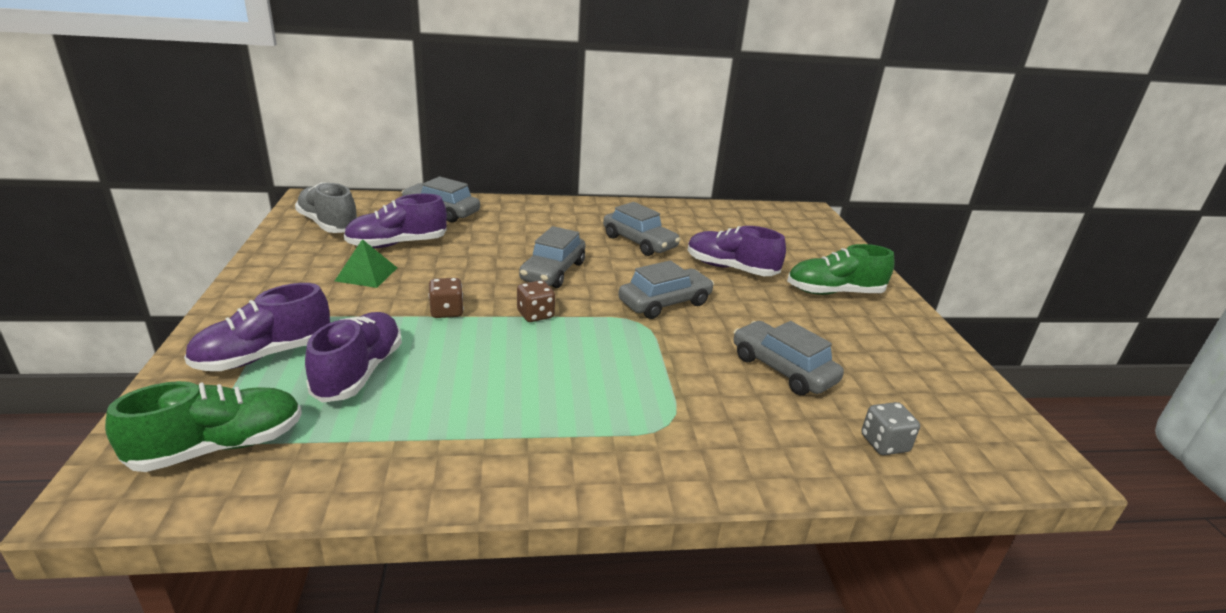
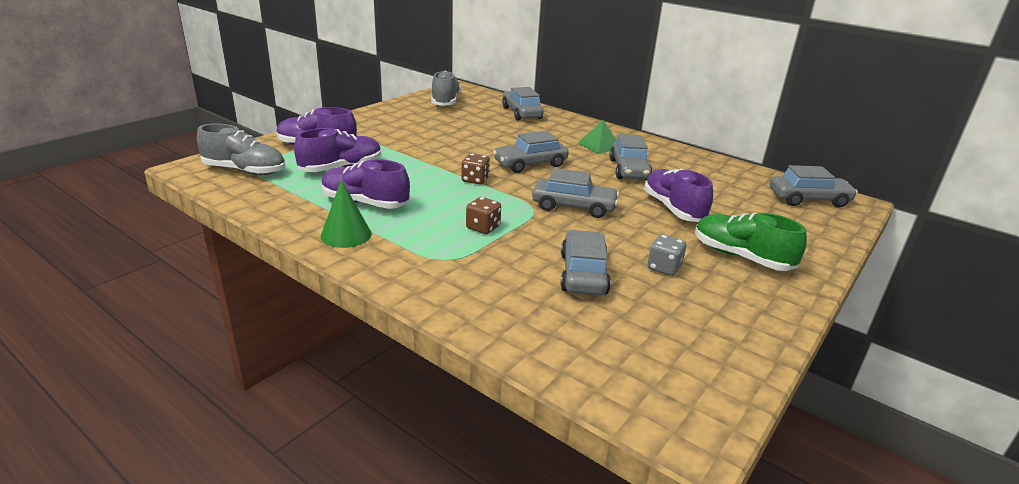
camera: 45 degrees right, 0 degrees up
green shoe [105,381,302,472] -> grey shoe [197,124,285,175]
green pyramid [335,239,397,288] -> green pyramid moved to [578,120,616,154]
purple shoe [344,194,447,248] -> purple shoe moved to [321,159,410,209]
brown dice [429,278,464,318] -> brown dice moved to [466,197,501,234]
grey dice [861,402,920,455] -> grey dice moved to [647,234,686,276]
none -> green cone [321,180,372,248]
none -> grey car [770,165,858,207]

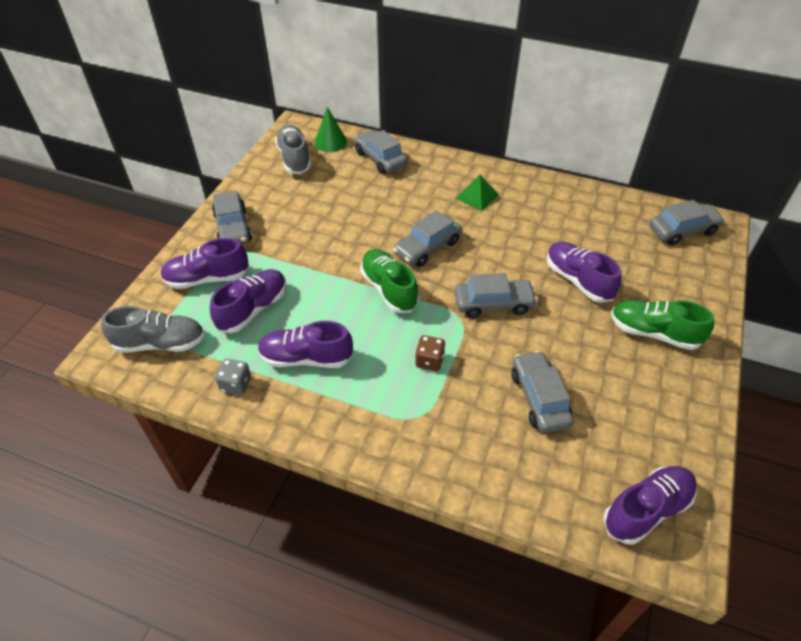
camera: 15 degrees left, 20 degrees up
green cone [321,180,372,248] -> green cone moved to [314,107,347,152]
brown dice [461,153,490,184] -> green shoe [360,249,419,313]
grey car [610,134,652,180] -> grey car moved to [212,191,252,244]
grey dice [647,234,686,276] -> grey dice moved to [215,359,251,395]
none -> purple shoe [603,466,697,544]

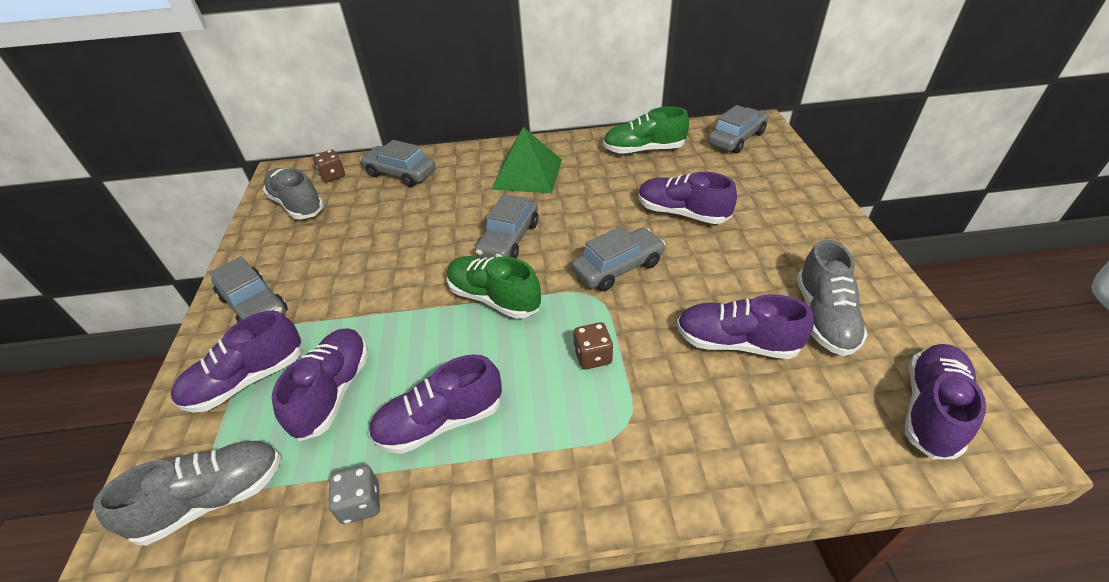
camera: 25 degrees left, 5 degrees down
green cone [314,107,347,152] -> brown dice [313,150,345,182]
green pyramid [456,175,499,211] -> green pyramid [492,127,562,193], size x1.67
grey car [511,351,574,433] -> purple shoe [677,294,814,359]
green shoe [611,299,714,350] -> green shoe moved to [603,106,689,154]
none -> grey shoe [797,239,868,356]

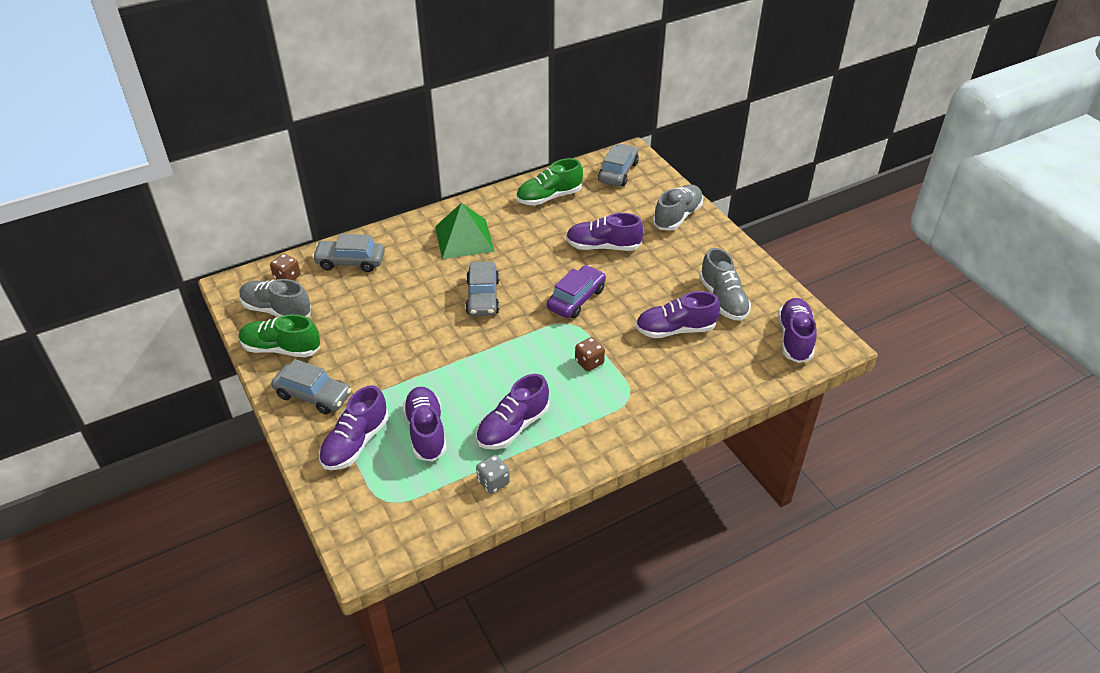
camera: 25 degrees left, 0 degrees up
grey shoe [93,441,281,545] -> grey shoe moved to [653,185,703,231]
green shoe [447,256,541,319] -> green shoe moved to [239,314,320,357]
grey car [572,226,665,291] -> purple car [547,265,606,318]

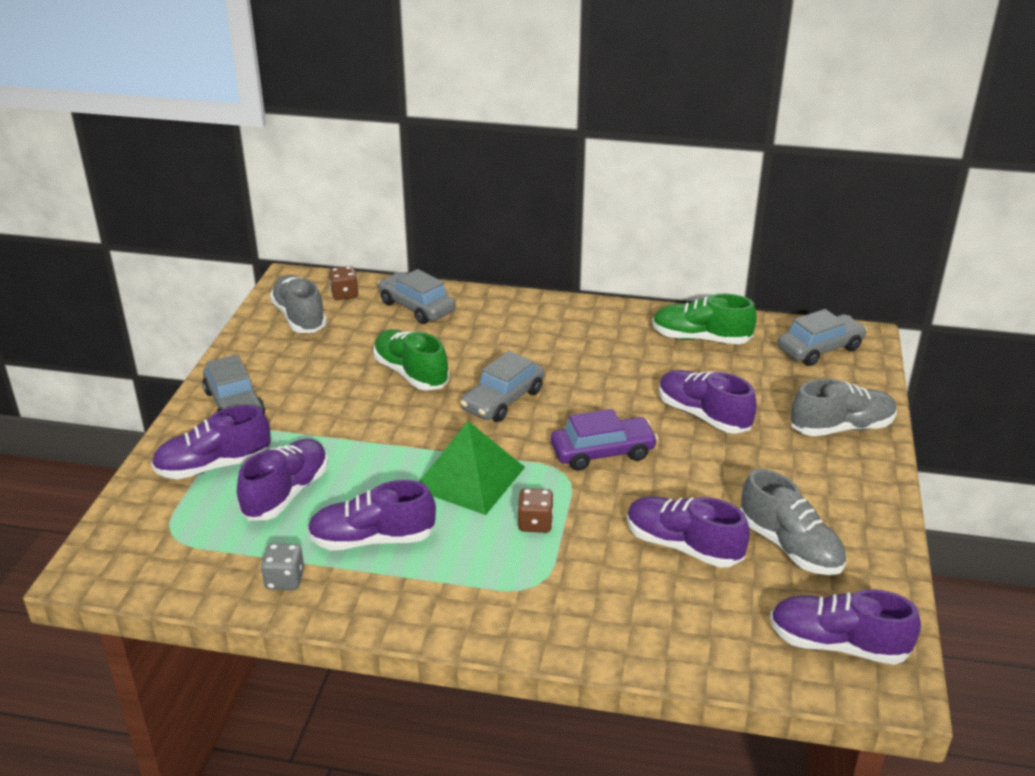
camera: 40 degrees right, 10 degrees down
green shoe [239,314,320,357] -> green shoe moved to [373,330,449,391]
green pyramid [435,203,495,259] -> green pyramid moved to [419,421,525,515]
grey shoe [699,248,751,321] -> grey shoe turned 60 degrees counterclockwise [740,469,846,575]
purple shoe [778,298,817,363] -> purple shoe turned 120 degrees counterclockwise [770,589,921,665]

